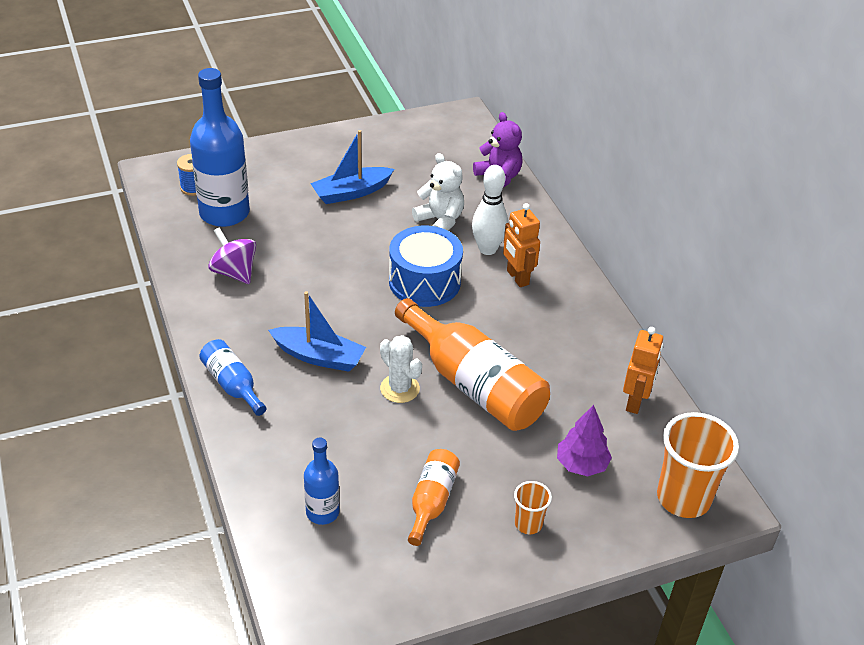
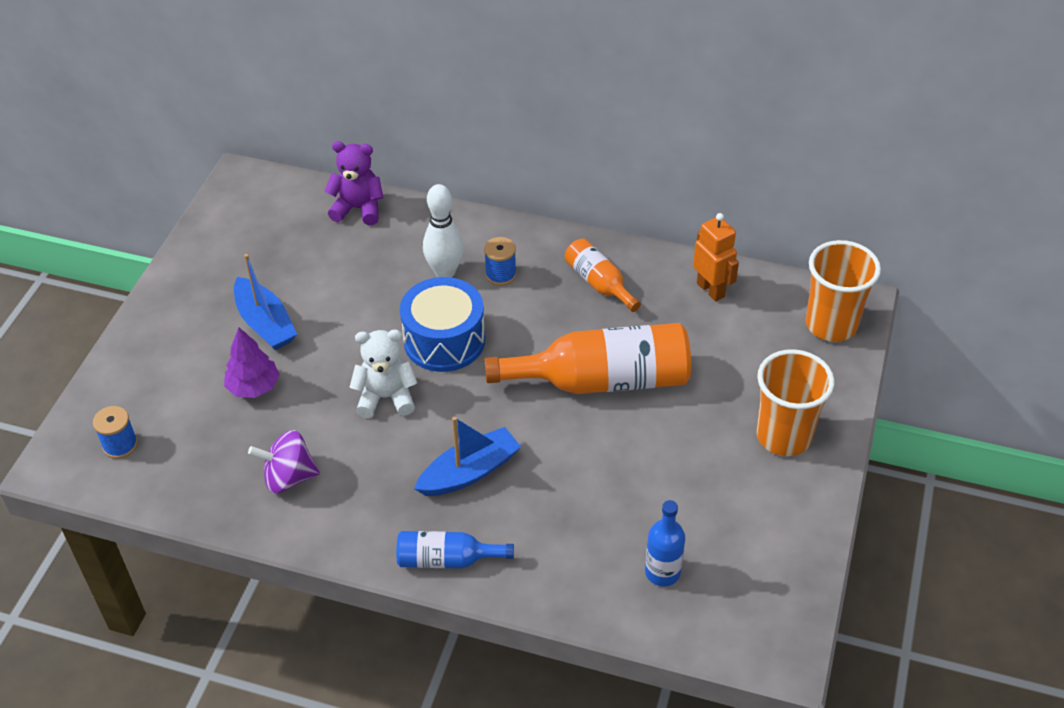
camera: 50 degrees left, 5 degrees up
blue bottle [190,68,250,227] -> none
blue boat [310,130,394,204] -> blue boat turned 45 degrees counterclockwise [234,254,297,350]
white cactus [380,335,422,403] -> none
orange bottle [408,449,460,546] -> orange bottle moved to [565,238,641,312]
white teddy bear [412,153,464,231] -> white teddy bear moved to [349,330,417,418]
orange robot [503,203,540,287] -> blue spool [484,237,516,286]
orange cup [514,481,552,534] -> orange cup [756,349,835,456], size x1.99
purple tree [557,405,612,476] -> purple tree moved to [224,327,280,398]

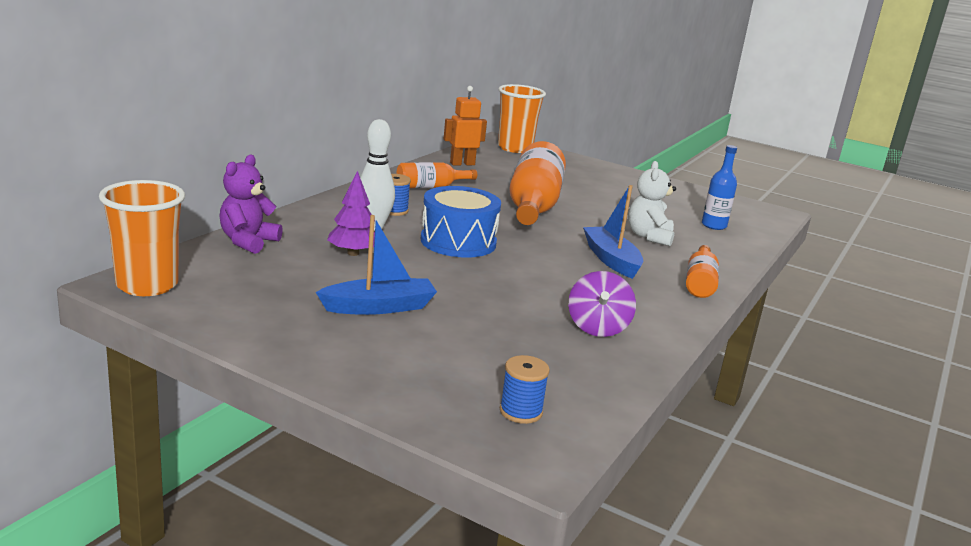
camera: 80 degrees left, 25 degrees down
purple tree [224,327,280,398] -> purple tree moved to [327,171,375,256]
white teddy bear [349,330,417,418] -> white teddy bear moved to [628,161,676,246]
blue bottle [397,531,514,568] -> orange bottle [686,245,719,298]
orange cup [756,349,835,456] -> orange cup moved to [99,180,185,296]

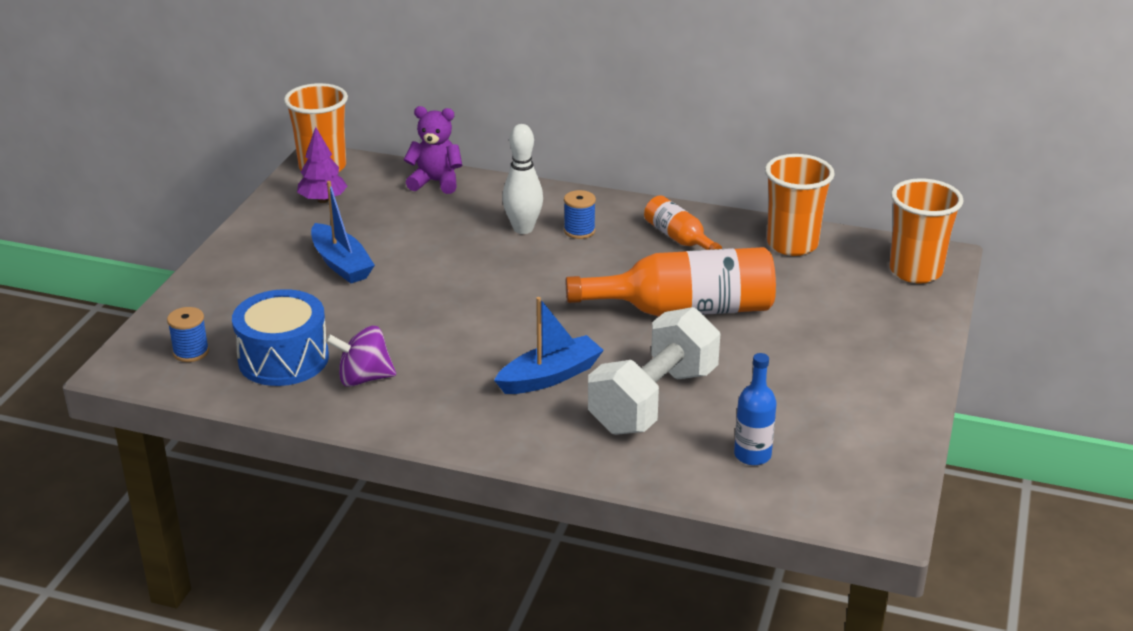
camera: 80 degrees right, 10 degrees up
purple tree [327,171,375,256] -> purple tree moved to [297,127,347,203]
blue drum [421,186,501,258] -> blue drum moved to [232,289,329,386]
orange robot [444,86,487,165] -> orange cup [765,154,835,256]
white teddy bear [628,161,676,246] -> white dumbbell [588,307,720,435]
orange bottle [686,245,719,298] -> none

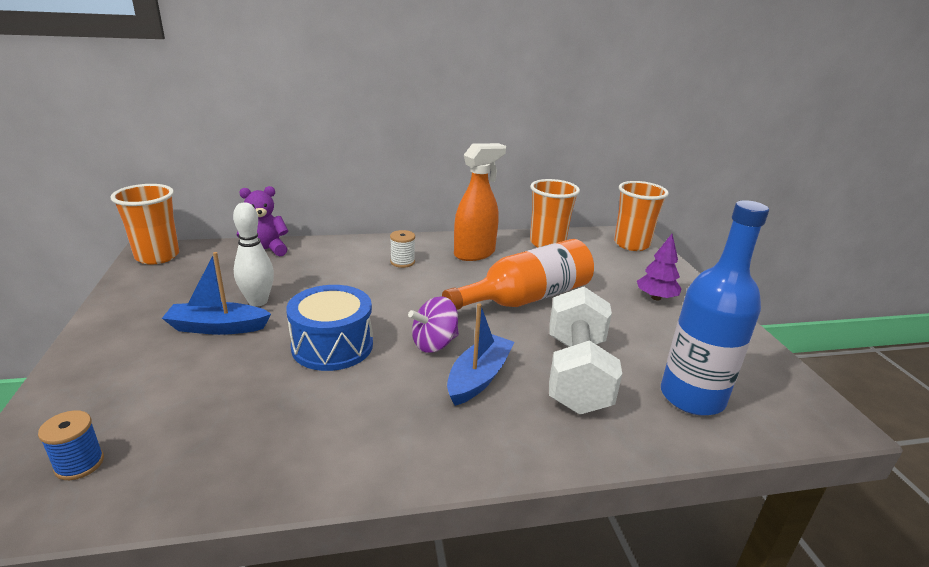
camera: 30 degrees left, 5 degrees down
blue drum [232,289,329,386] -> blue drum moved to [286,285,373,371]
purple tree [297,127,347,203] -> purple tree moved to [637,234,682,300]
blue boat [311,181,375,283] -> blue boat turned 150 degrees clockwise [162,252,271,335]
purple spinning top [326,326,396,387] -> purple spinning top moved to [408,296,459,353]
white bowling pin [502,124,543,234] -> white bowling pin moved to [233,202,274,306]
blue spool [564,190,596,239] -> white spool [390,230,415,268]
orange bottle [644,195,722,250] -> orange spray bottle [454,143,506,261]
blue bottle [734,353,777,465] -> blue bottle [661,200,769,416], size x1.92

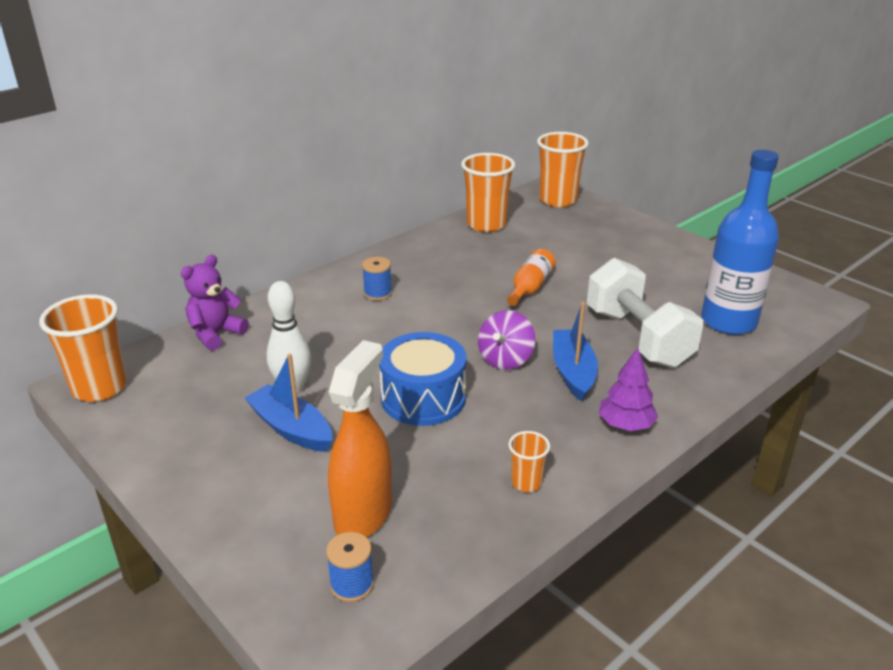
camera: 30 degrees left, 5 degrees up
blue boat [162,252,271,335] -> blue boat turned 75 degrees clockwise [245,354,332,452]
white spool [390,230,415,268] -> blue spool [362,257,392,301]
orange bottle [442,239,594,310] -> orange bottle [507,249,556,306], size x0.52
orange spray bottle [454,143,506,261] -> orange spray bottle moved to [328,340,392,537]
purple tree [637,234,682,300] -> purple tree moved to [599,348,658,431]
none -> orange cup [508,431,550,492]

